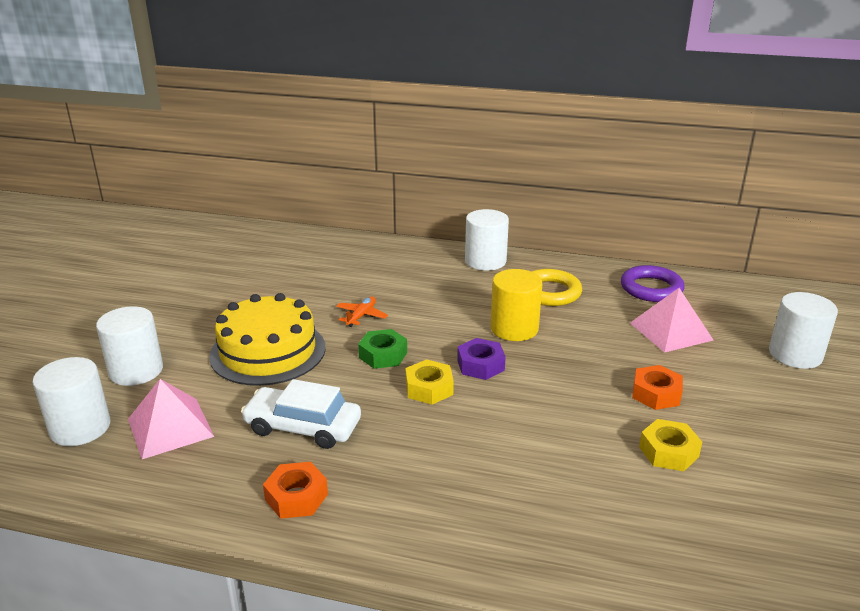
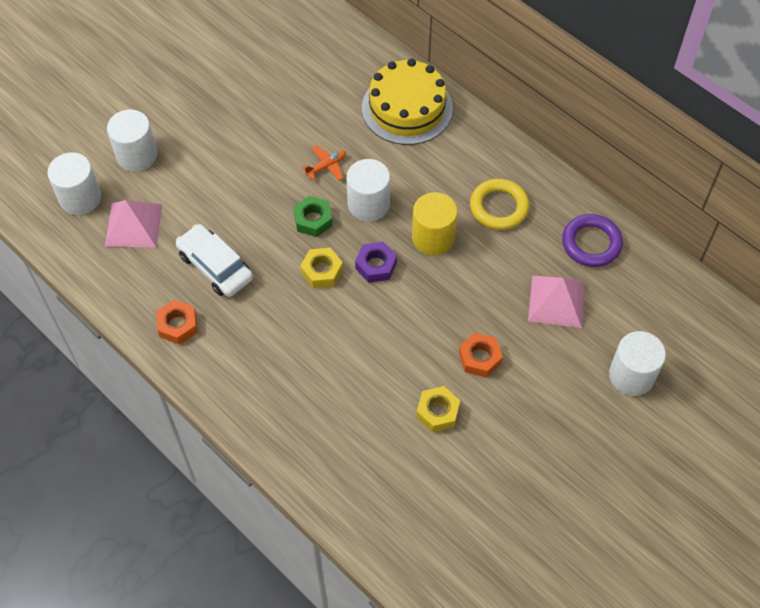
camera: 30 degrees right, 30 degrees up
yellow cake [209,293,326,386] -> yellow cake moved to [362,59,453,145]
white cylinder [465,209,509,271] -> white cylinder moved to [346,159,390,222]

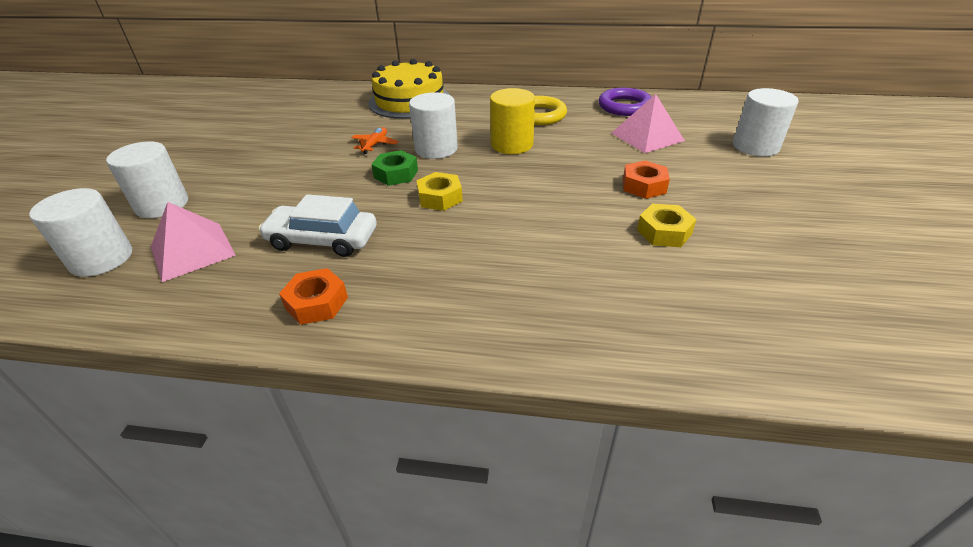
camera: 35 degrees left, 20 degrees down
purple nut [355,242,397,283] -> none

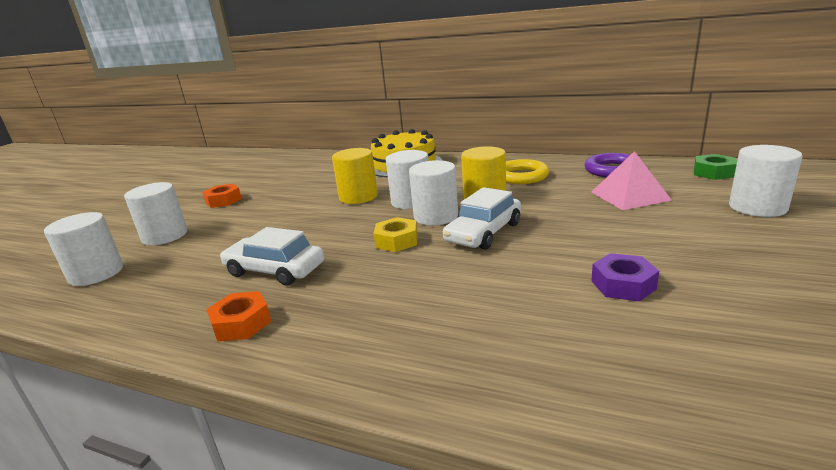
camera: 15 degrees right, 15 degrees down
pink pyramid [151,202,236,282] -> none
orange plane [351,127,399,154] -> yellow cylinder [332,148,378,204]
green nut [371,150,418,186] -> green nut moved to [694,154,737,180]
orange nut [623,160,670,199] -> orange nut moved to [202,184,242,208]
yellow nut [637,204,697,247] -> purple nut [591,253,659,302]
none -> white cylinder [409,160,458,225]
none -> white car [443,187,521,250]

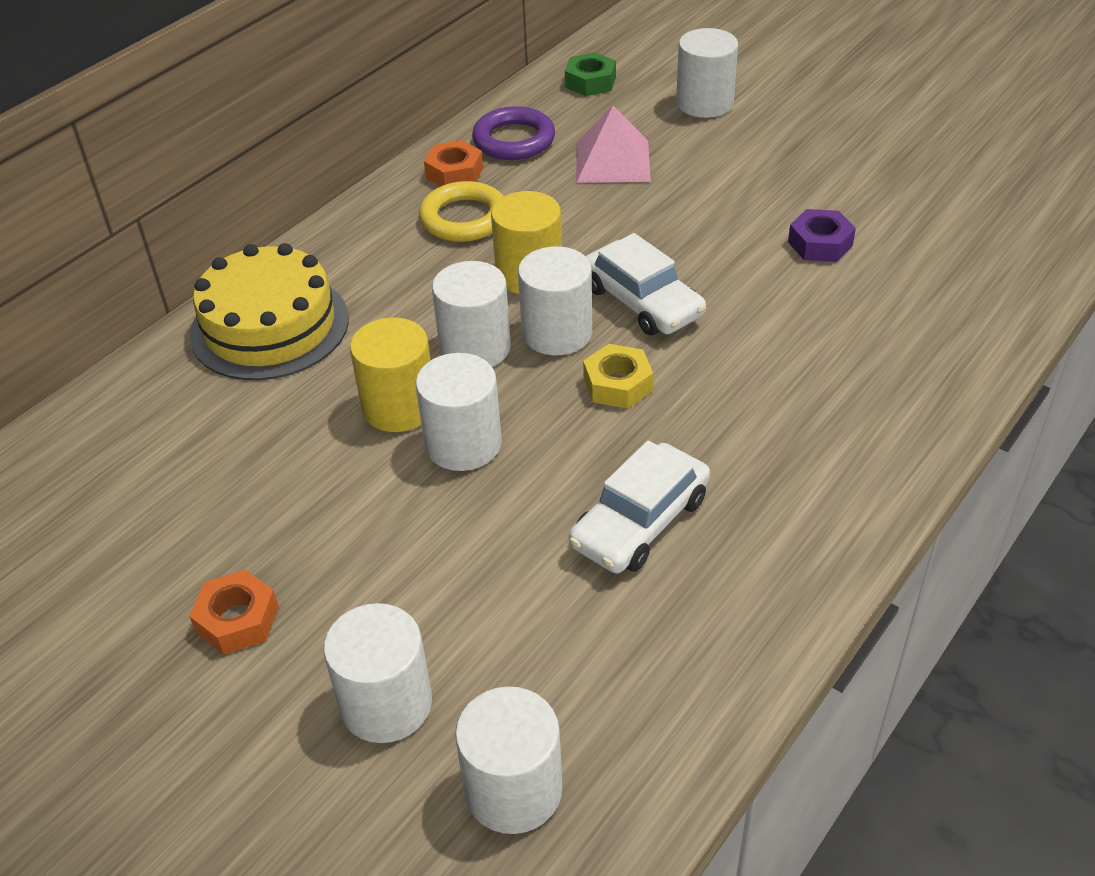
camera: 75 degrees left, 20 degrees up
orange nut [206,291,271,342] -> orange nut moved to [424,140,483,187]
none -> white cylinder [415,353,502,471]

